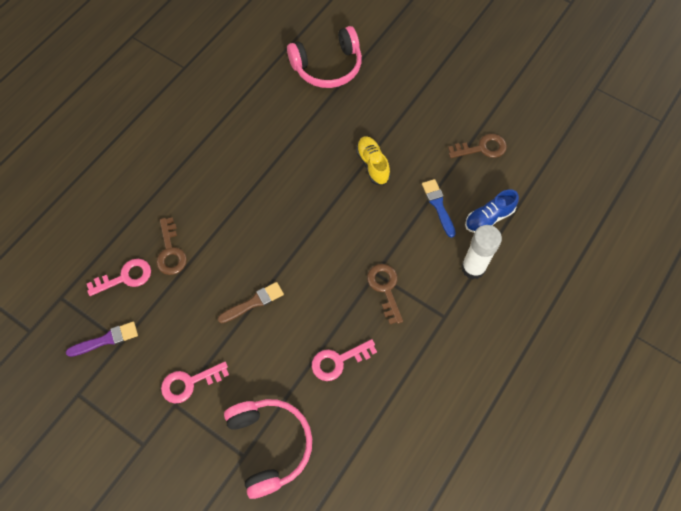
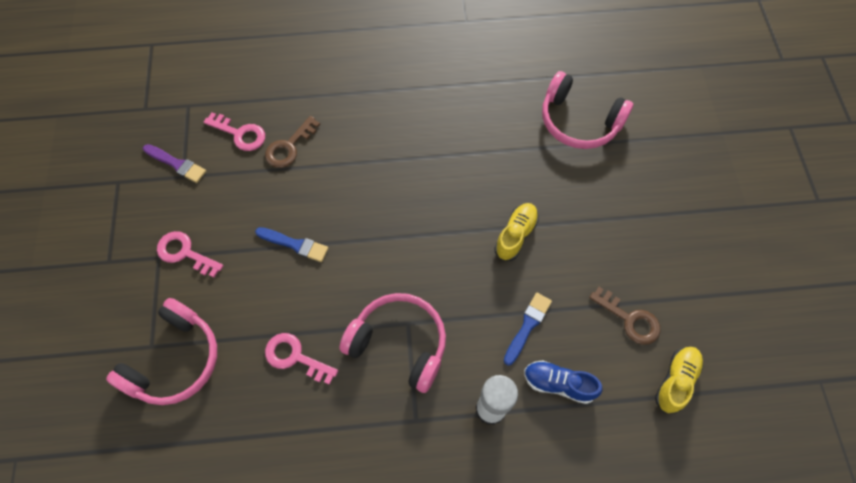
camera: 50 degrees right, 0 degrees up
brown brush [218,282,284,323] -> blue brush [255,227,329,262]
brown key [367,264,403,324] -> pink headphones [339,293,446,393]
none -> yellow shoe [655,347,703,414]

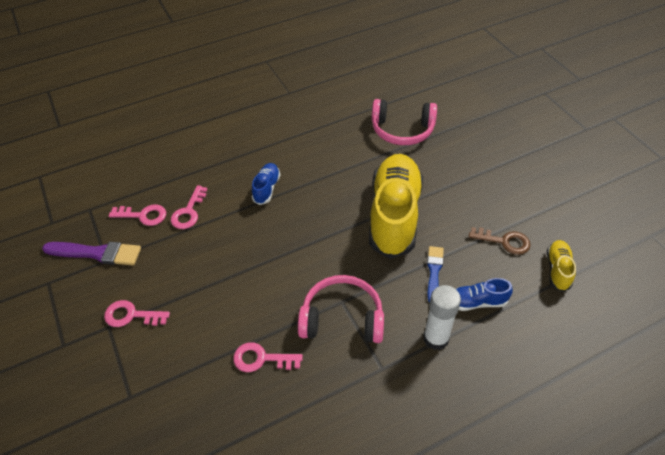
camera: 20 degrees left, 15 degrees down
pink headphones [106,298,217,405] -> none
purple brush [143,144,206,183] -> purple brush [42,242,141,265], size x1.55
blue brush [255,227,329,262] -> none
brown key [265,116,320,168] -> pink key [171,185,208,229]
yellow shoe [494,203,539,261] -> yellow shoe [369,154,423,259], size x2.28
none -> blue shoe [252,163,280,205]

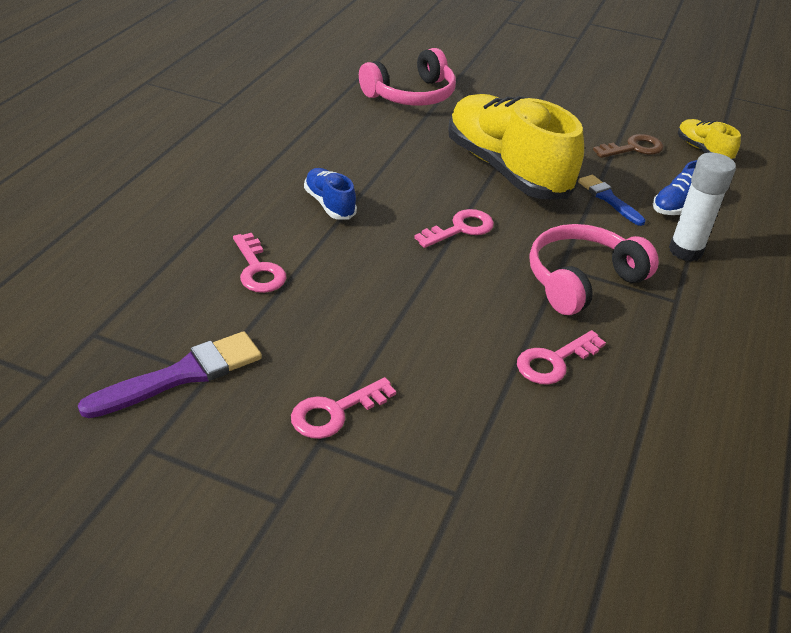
camera: 45 degrees left, 10 degrees down
pink key [109,205,166,226] -> pink key moved to [414,209,494,248]

